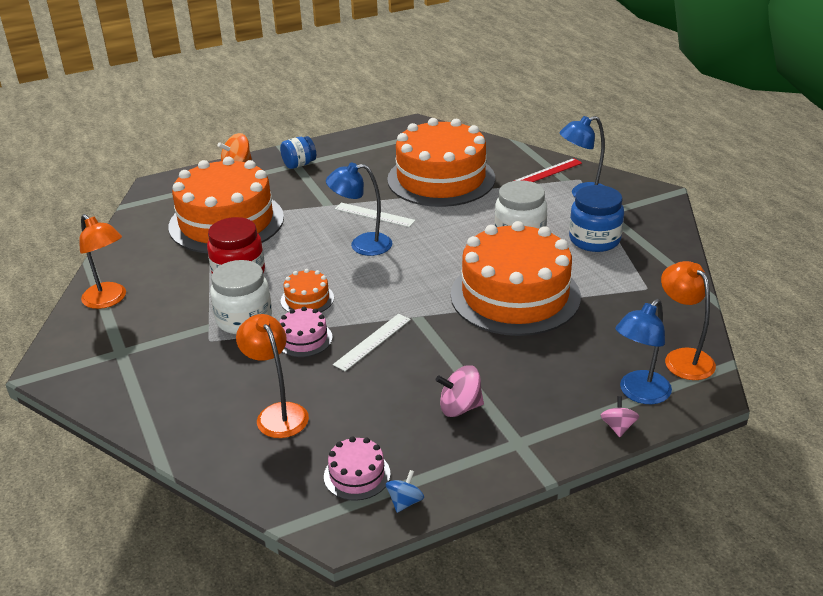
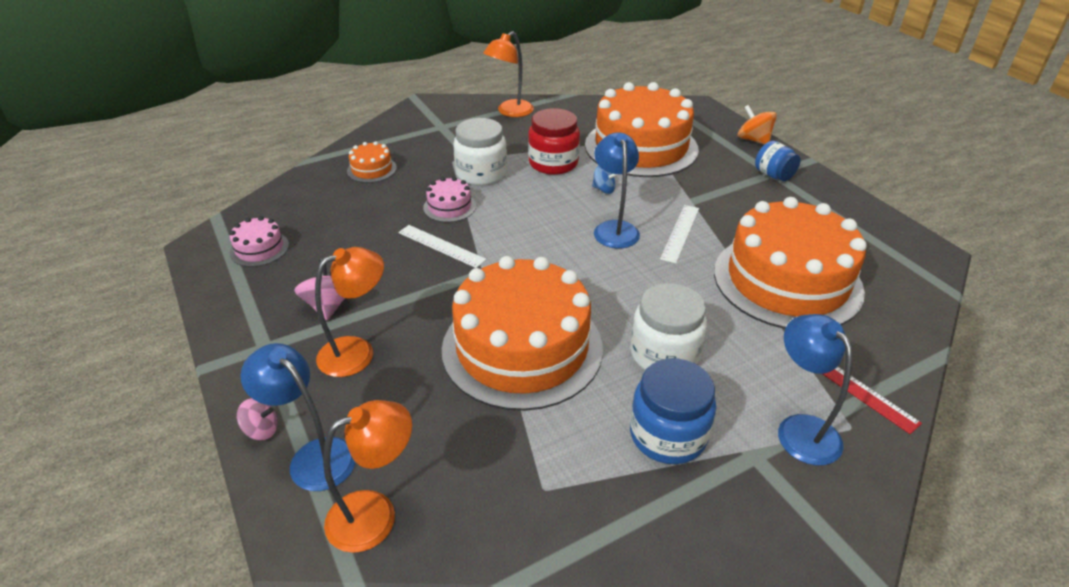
camera: 85 degrees right, 5 degrees up
orange lamp [236,314,309,438] -> orange lamp moved to [315,247,384,377]
orange cake [281,269,334,312] -> orange cake moved to [347,141,397,183]
blue spinning top [386,470,424,513] -> blue spinning top moved to [592,166,618,194]

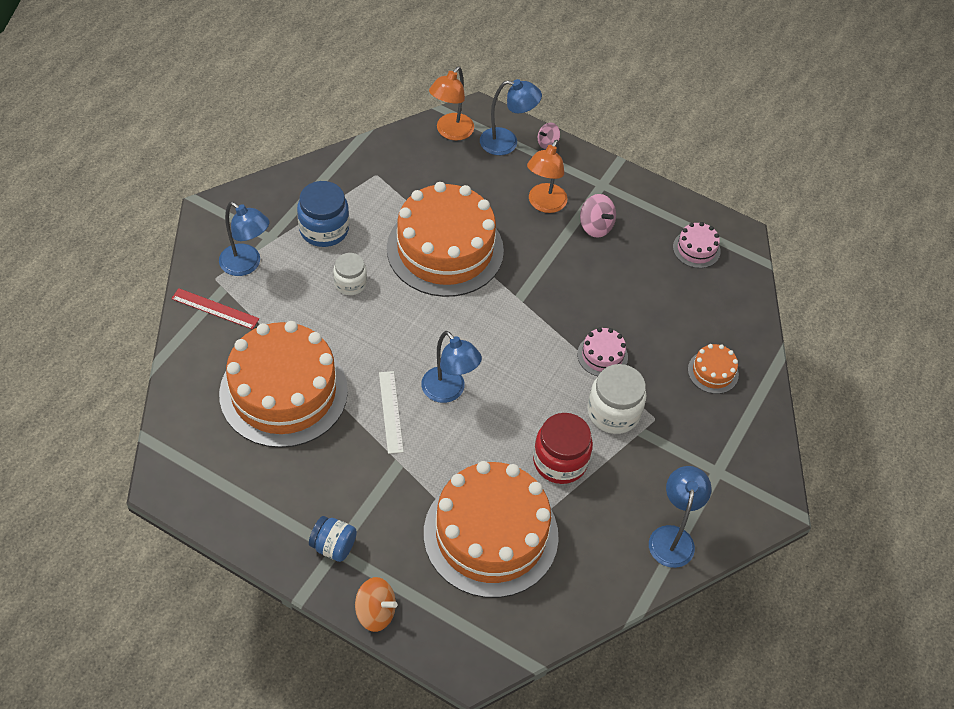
camera: 145 degrees right, 15 degrees up
white ruler [398,225,487,268] -> none
orange lamp [483,31,534,117] -> blue lamp [649,466,712,568]
blue spinning top [592,166,618,194] -> none
white jar [630,283,707,370] -> white jar [333,253,367,295], size x0.64

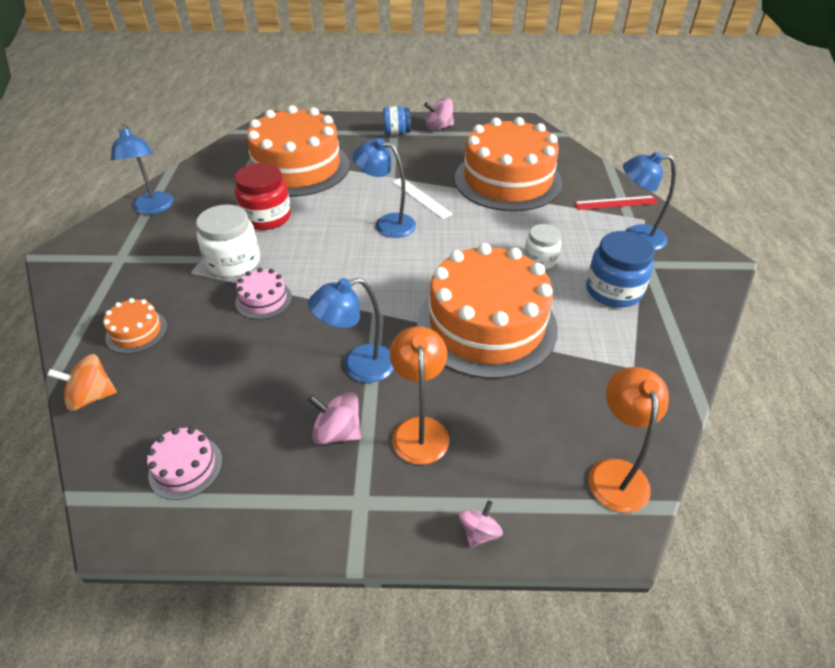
camera: 155 degrees right, 10 degrees down
orange spinning top [355,577,397,632] -> orange spinning top moved to [47,354,117,411]
blue lamp [480,79,542,155] -> blue lamp moved to [308,278,394,383]
none -> pink spinning top [424,97,454,131]

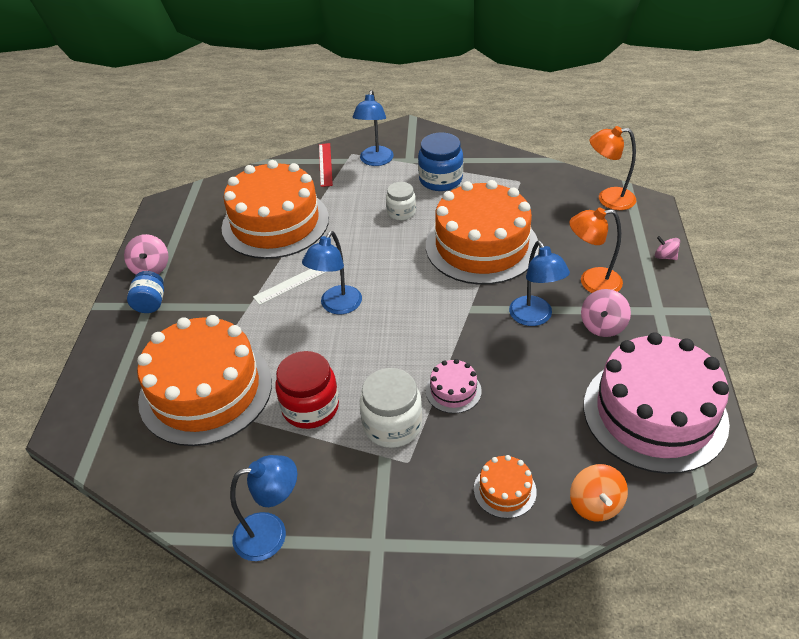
camera: 85 degrees left, 0 degrees up
pink cake [147,427,222,500] -> pink cake [584,332,730,474], size x2.41

